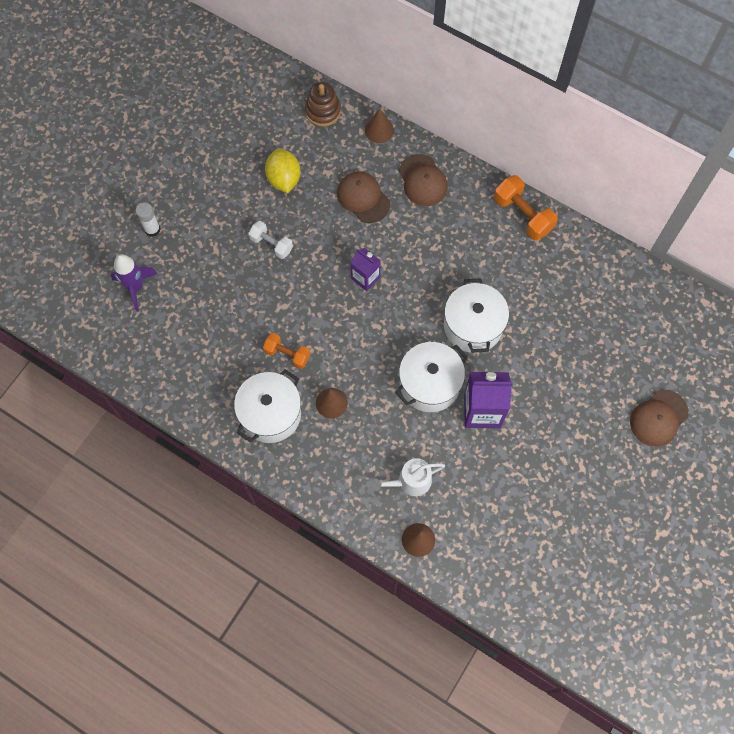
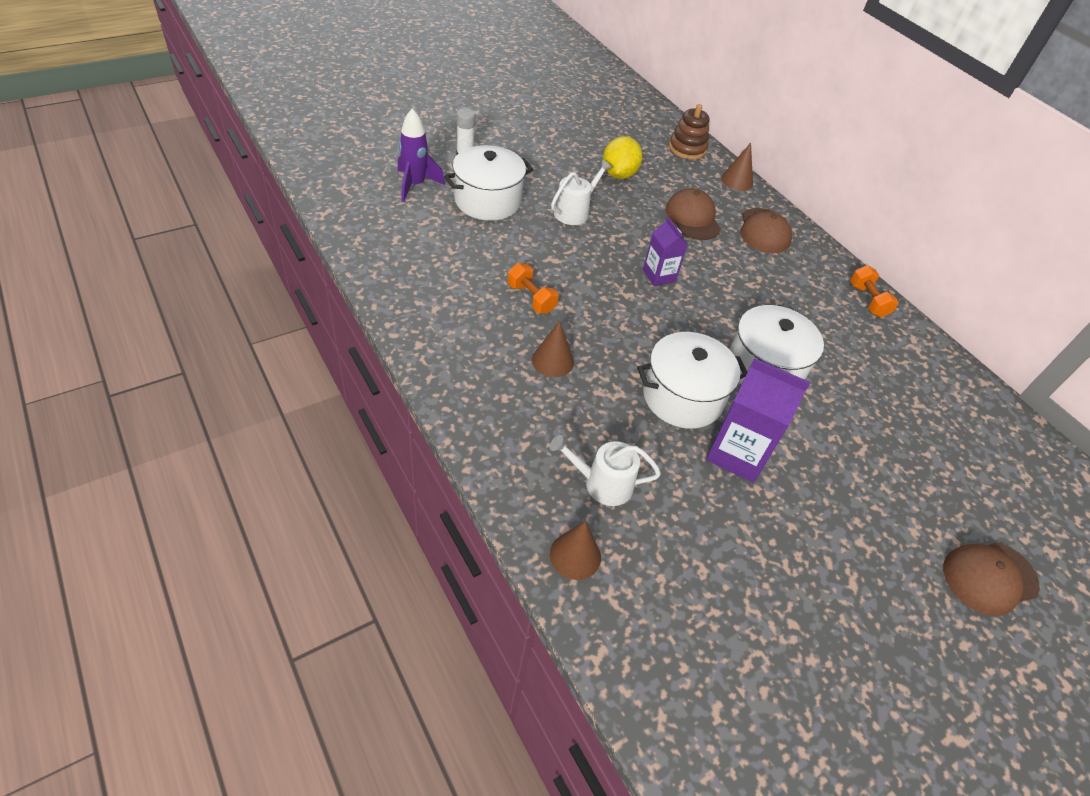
camera: 20 degrees right, 20 degrees down
white pot [234,369,301,443] -> white pot moved to [444,145,533,221]
white dumbbell [248,221,293,259] -> white watering can [551,160,612,225]
orange dumbbell [494,175,558,240] -> orange dumbbell [850,265,899,318], size x0.65

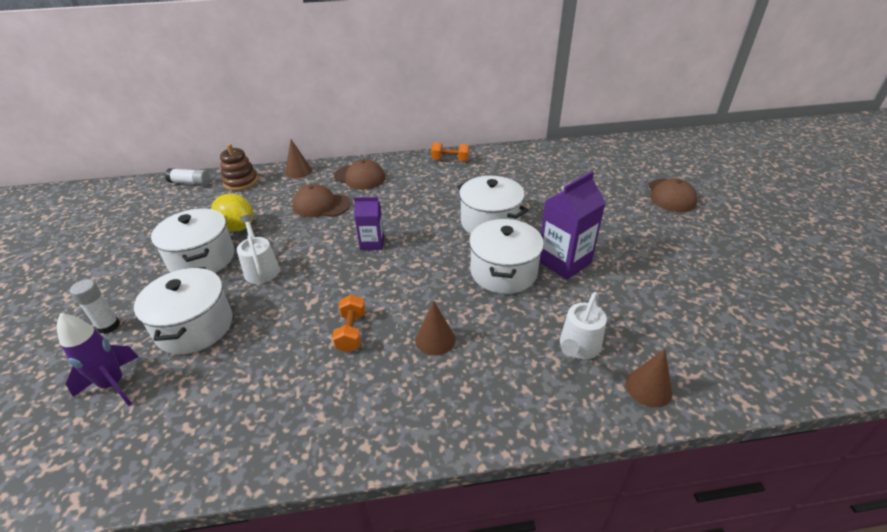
camera: 60 degrees left, 10 degrees down
orange dumbbell [507,263,559,314] -> orange dumbbell turned 75 degrees counterclockwise [332,294,366,352]
none -> white pot [151,208,235,273]
none -> white glue stick [165,168,210,185]

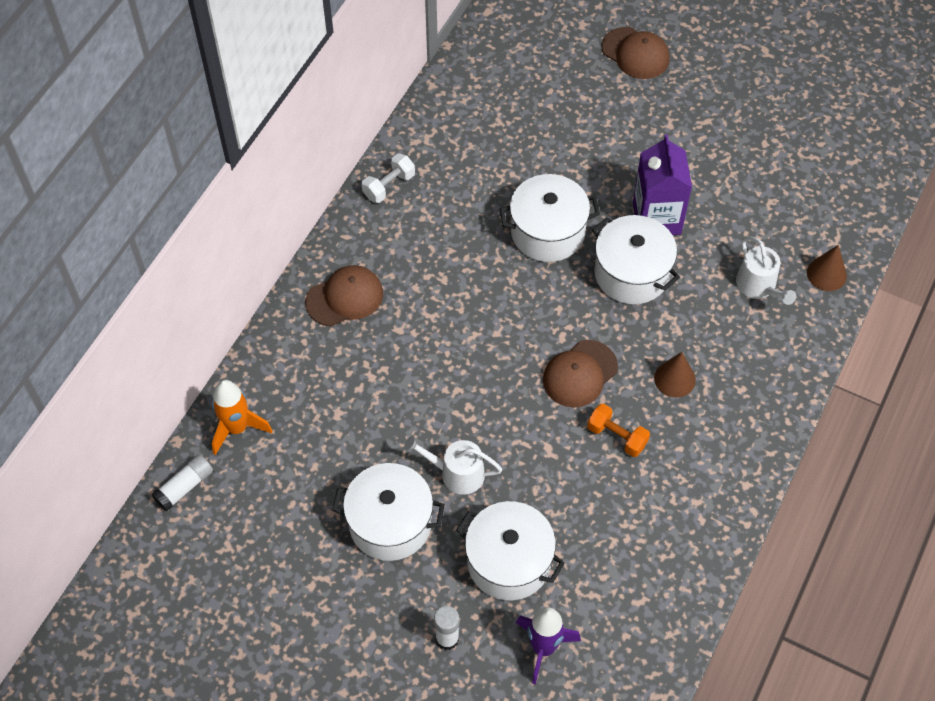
camera: 55 degrees left, 20 degrees up
yellow lemon [211,194,253,232] -> none
brown stacking toy [220,144,258,191] -> orange rocket [212,380,273,455]
brown cone [285,139,312,178] -> none
brown cap [293,184,351,217] -> brown cap moved to [543,340,618,407]
purple carton [354,197,384,250] -> none
orange dumbbell [431,142,469,161] -> white dumbbell [362,153,415,203]

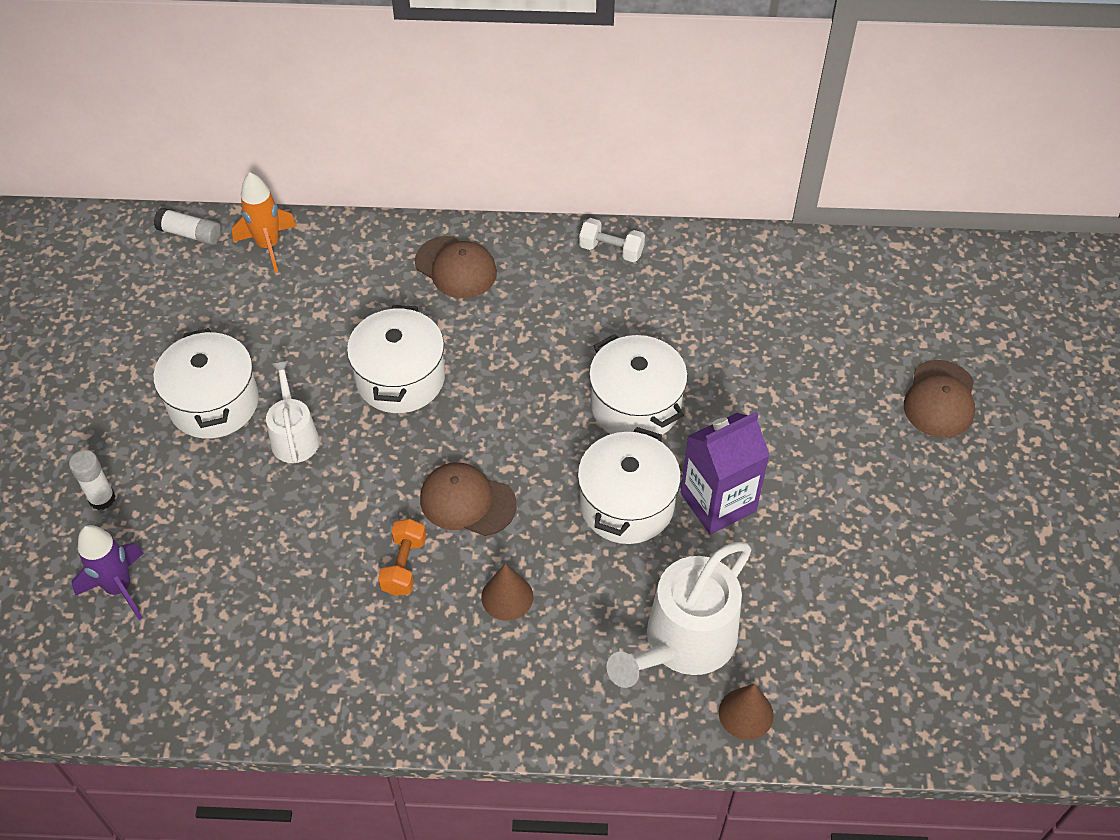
camera: 65 degrees right, 5 degrees down
white pot [456,501,565,600] -> white pot moved to [347,305,445,413]
white watering can [736,236,796,305] -> white watering can [607,542,751,688], size x1.72

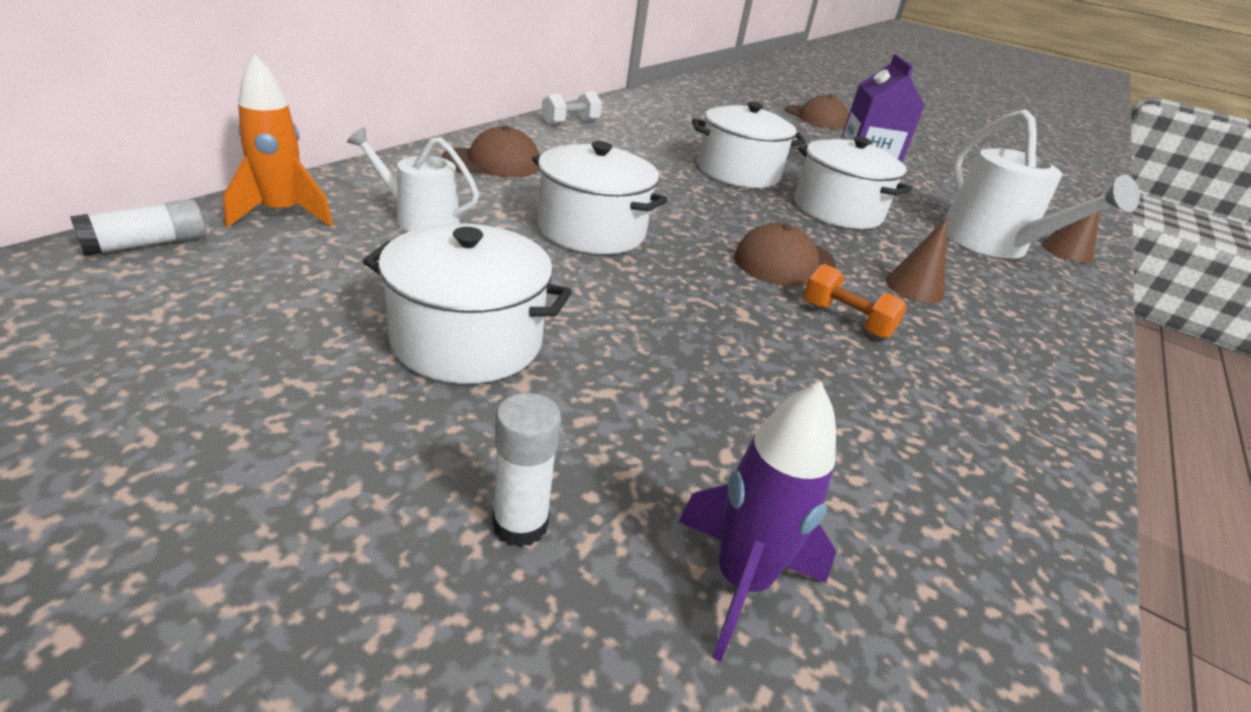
camera: 65 degrees left, 20 degrees down
white watering can [266,360,319,463] -> white watering can moved to [347,128,479,232]

